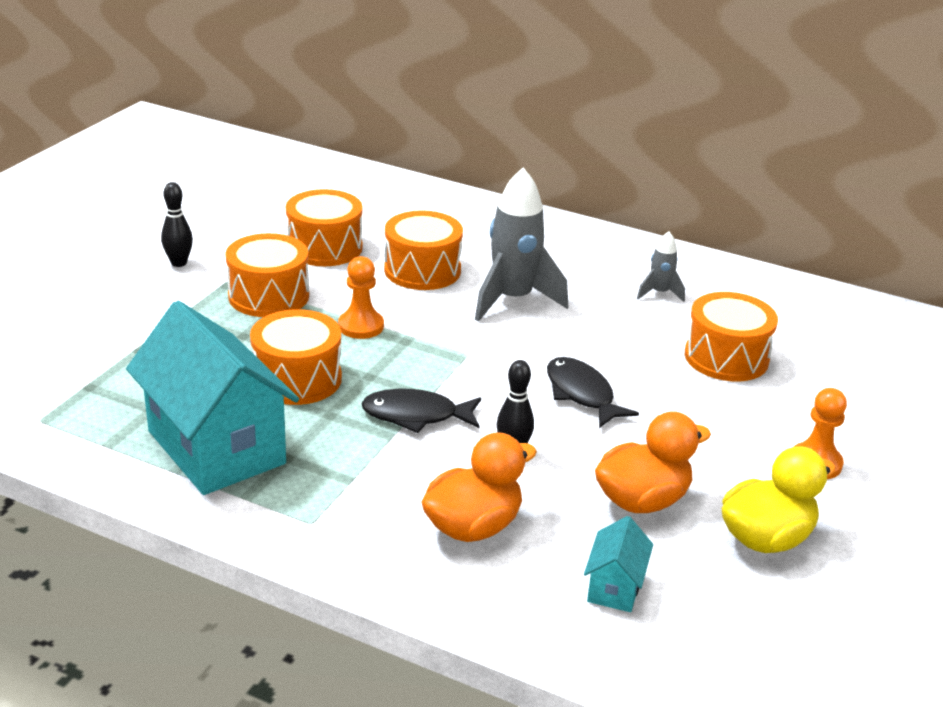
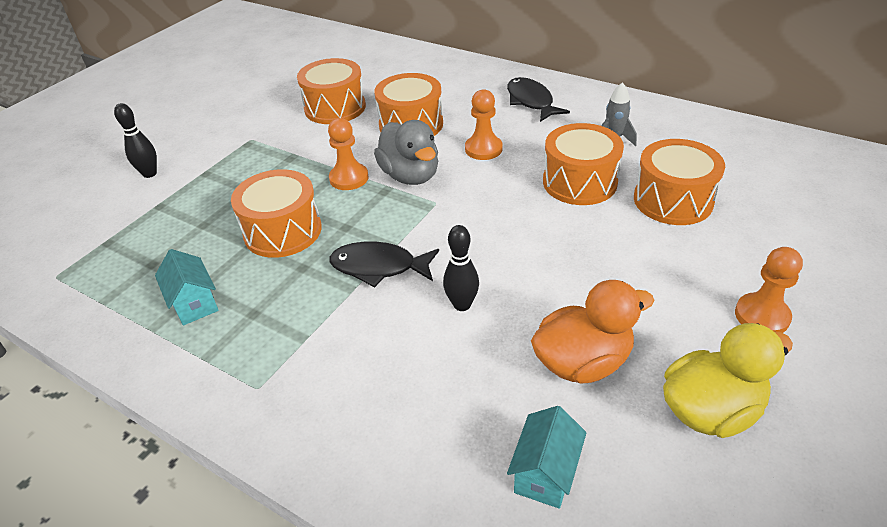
camera: 10 degrees right, 10 degrees up
turquoise house [126,301,299,495] -> turquoise house [155,249,219,325], size x0.43
black bowling pin [161,182,193,267] -> black bowling pin moved to [114,103,157,178]
orange drum [226,233,309,317] -> orange drum moved to [543,123,624,205]
orange duck [421,432,537,542] -> none
grey rocket [475,168,568,322] -> orange pawn [465,89,503,160]
black fish [547,357,639,428] -> black fish moved to [507,77,570,122]
none -> grey duck [374,120,438,185]

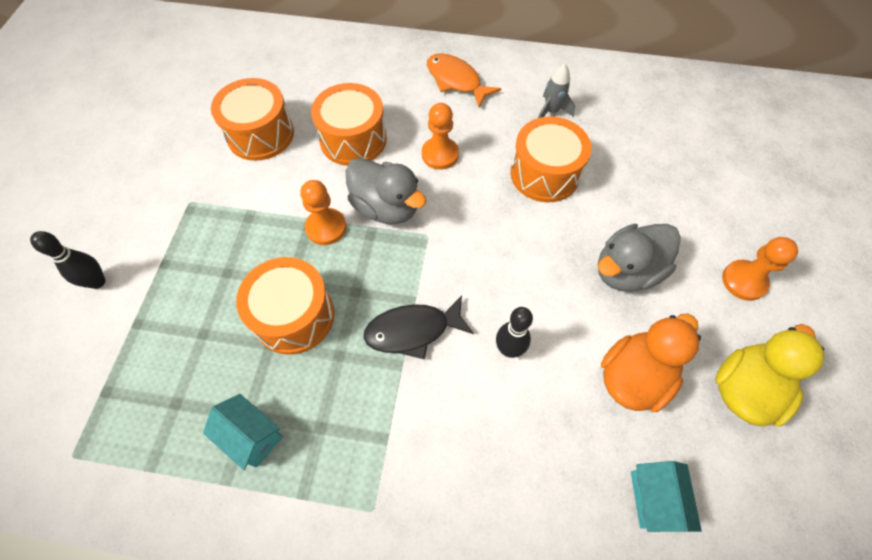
camera: 25 degrees left, 20 degrees up
black fish [507,77,570,122] -> orange fish [427,53,501,107]
orange drum [634,139,725,225] -> none
none -> grey duck [598,224,681,292]

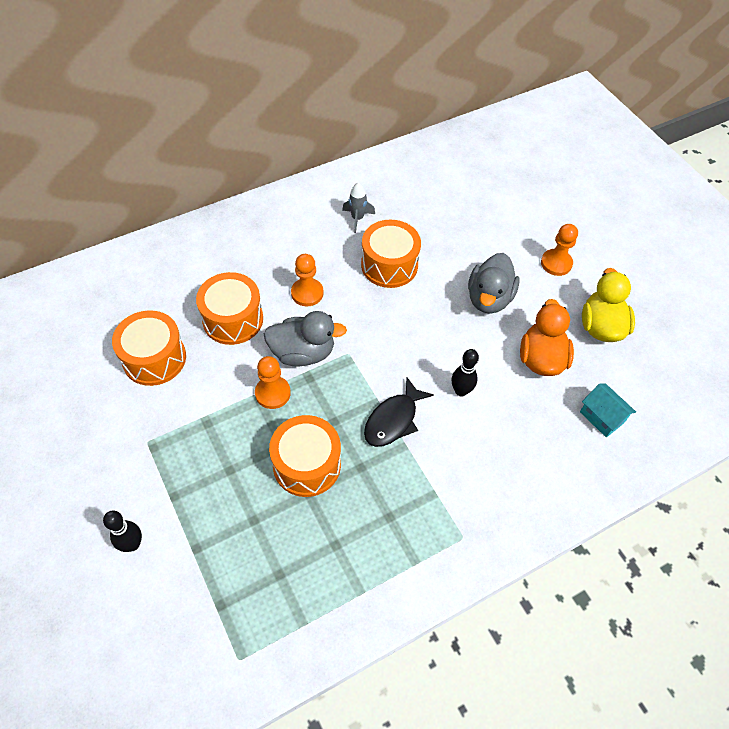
camera: 40 degrees left, 5 degrees down
turquoise house [203,394,283,470] -> none
orange fish [427,53,501,107] -> none

